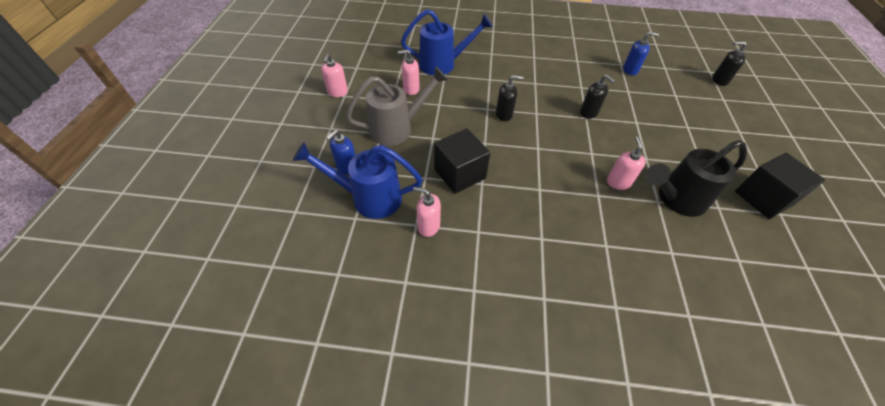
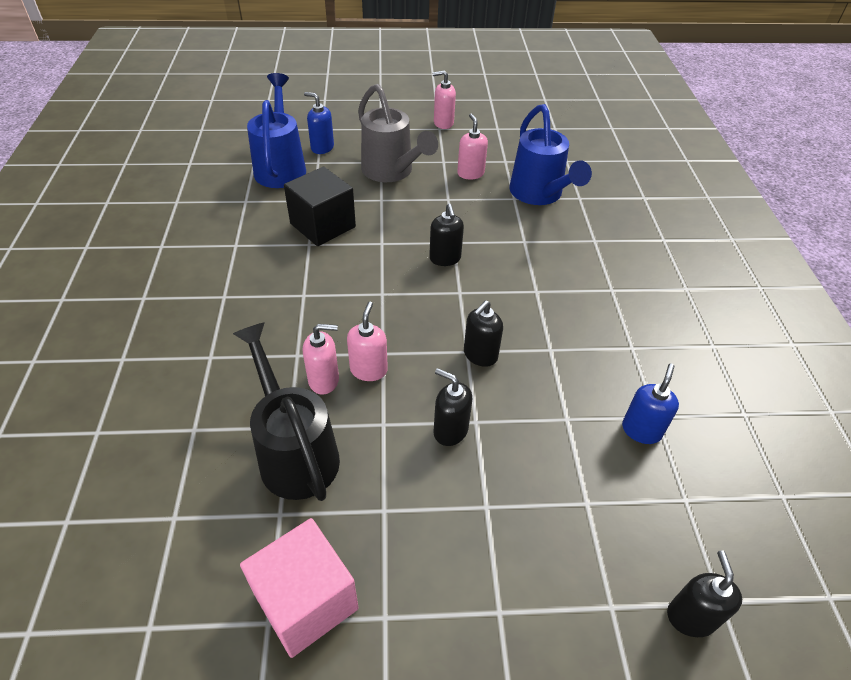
camera: 80 degrees right, 5 degrees down
pink soap dispenser [413,187,441,237] -> pink soap dispenser moved to [347,302,388,381]
blue soap dispenser [623,32,659,76] -> blue soap dispenser turned 150 degrees counterclockwise [622,363,679,444]
black cube [735,153,825,219] -> pink cube [240,518,359,658]
none -> black soap dispenser [434,368,472,446]

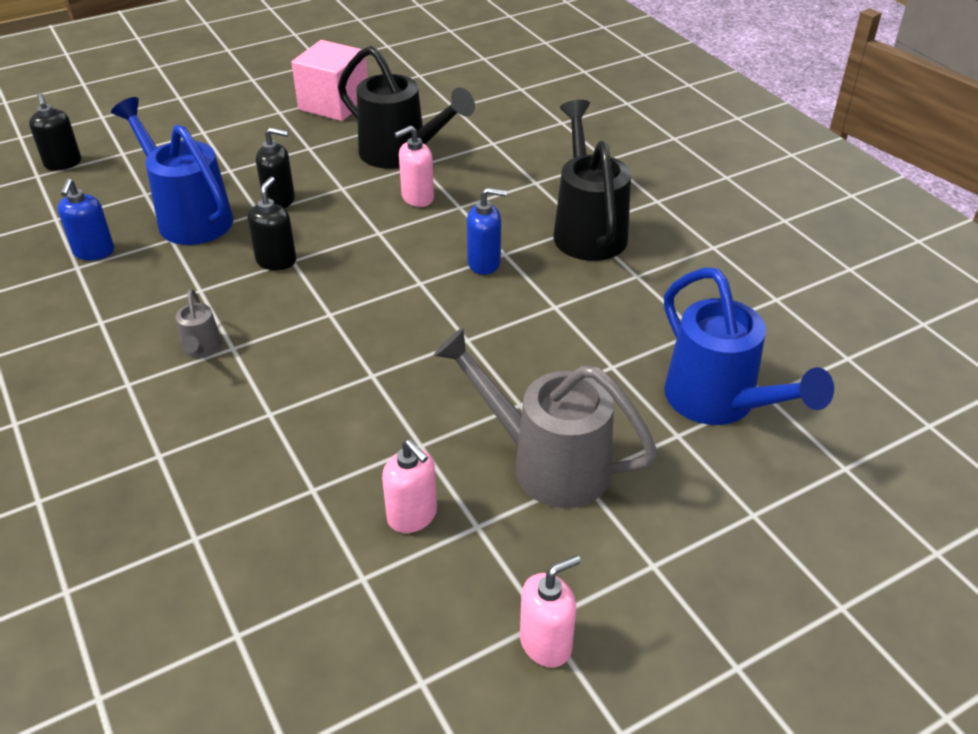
camera: 155 degrees right, 5 degrees down
black cube [284,167,356,246] -> none
blue soap dispenser [304,92,334,154] -> blue soap dispenser moved to [467,188,507,275]
pink soap dispenser [347,302,388,381] -> none
black soap dispenser [429,204,464,266] -> none
blue watering can [509,104,592,205] -> blue watering can moved to [111,97,233,245]
none -> grey watering can [175,289,222,358]
none -> black watering can [553,100,631,261]

